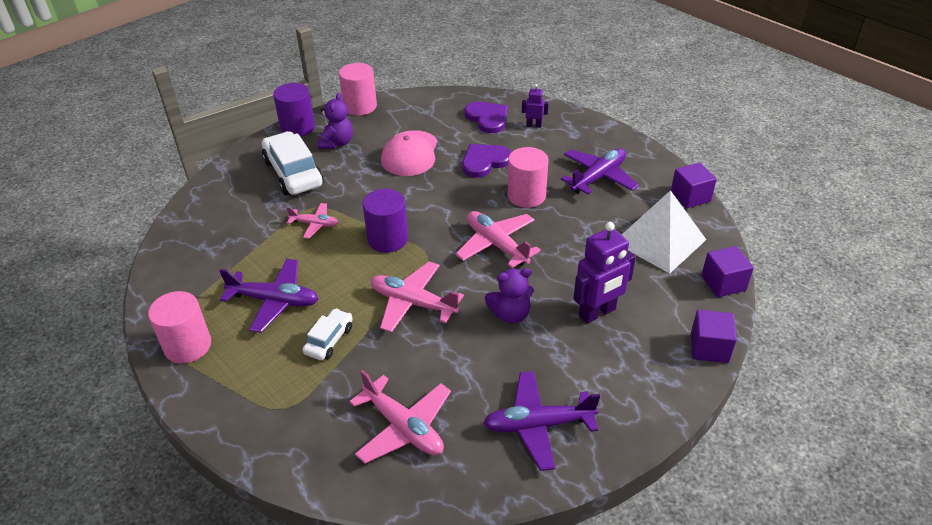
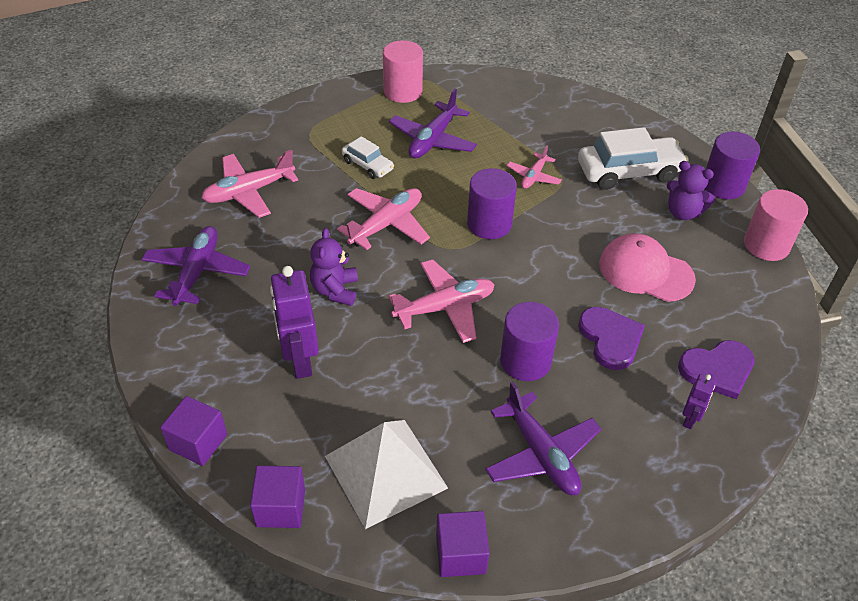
camera: 105 degrees right, 5 degrees up
pink cylinder [507,147,548,208] -> purple cylinder [500,302,559,381]

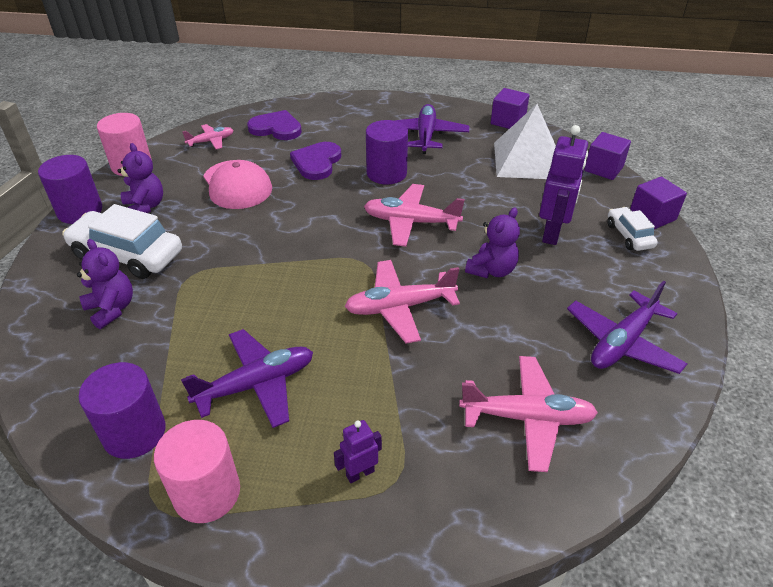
camera: 145 degrees left, 5 degrees down
white car [342,136,394,179] -> white car moved to [607,207,658,251]
purple cylinder [467,168,517,239] -> purple cylinder moved to [78,362,166,459]
pink plane [507,145,562,189] -> pink plane moved to [182,124,234,149]
purple robot [682,374,716,429] -> purple robot moved to [334,420,382,483]
none -> purple teddy bear [77,239,133,329]

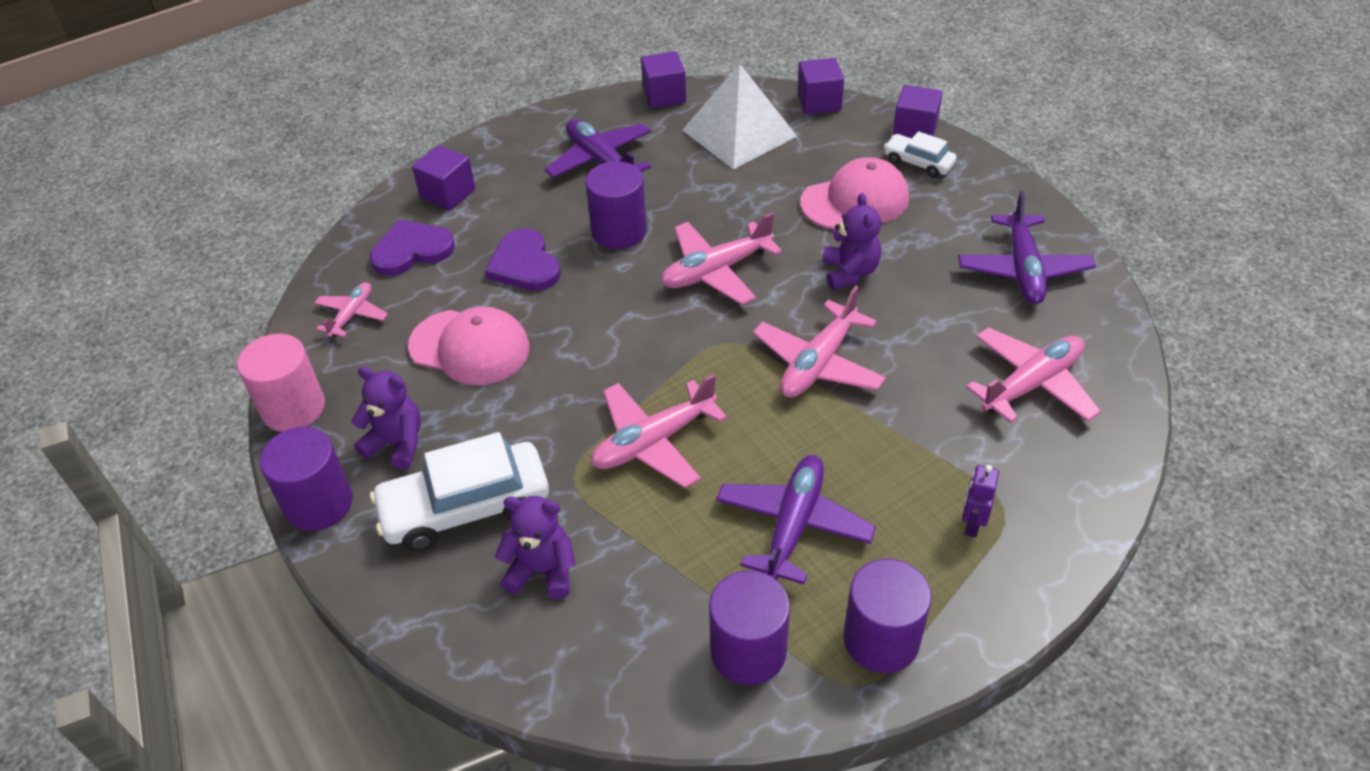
camera: 40 degrees left, 5 degrees up
pink cylinder [154,420,240,523] -> purple cylinder [844,559,932,673]
purple robot [539,125,588,245] -> pink cap [800,157,909,229]
none -> purple cube [412,145,476,211]
none -> pink plane [591,374,727,488]

